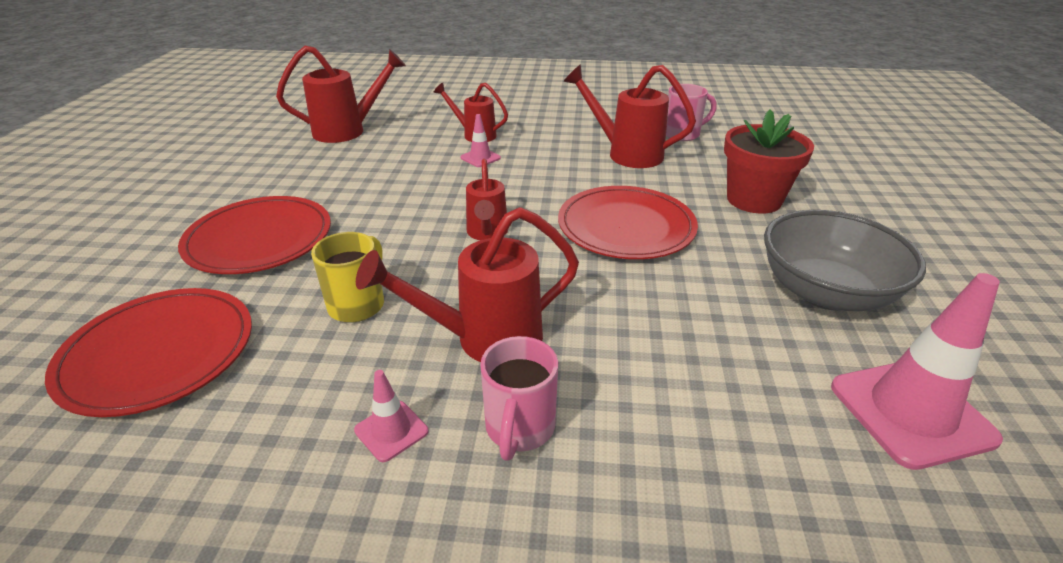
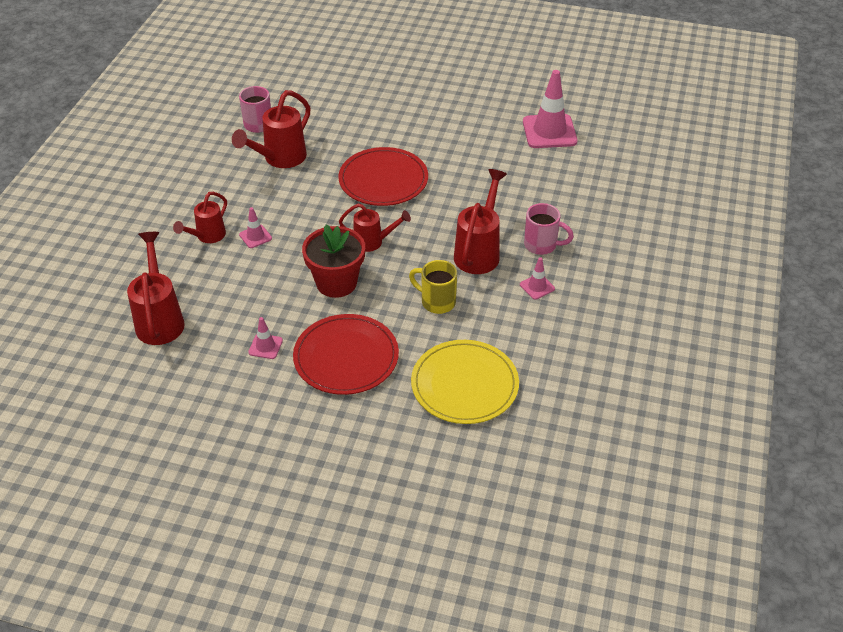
camera: 80 degrees left, 10 degrees up
red plate [45,288,252,417] -> yellow plate [411,340,519,424]
red watering can [356,207,579,362] -> red watering can turned 150 degrees counterclockwise [454,169,507,274]
red flower pot [724,109,814,214] -> red flower pot moved to [302,225,365,298]
grey bowl [764,210,926,311] -> none
none -> pink traffic cone [248,317,283,359]

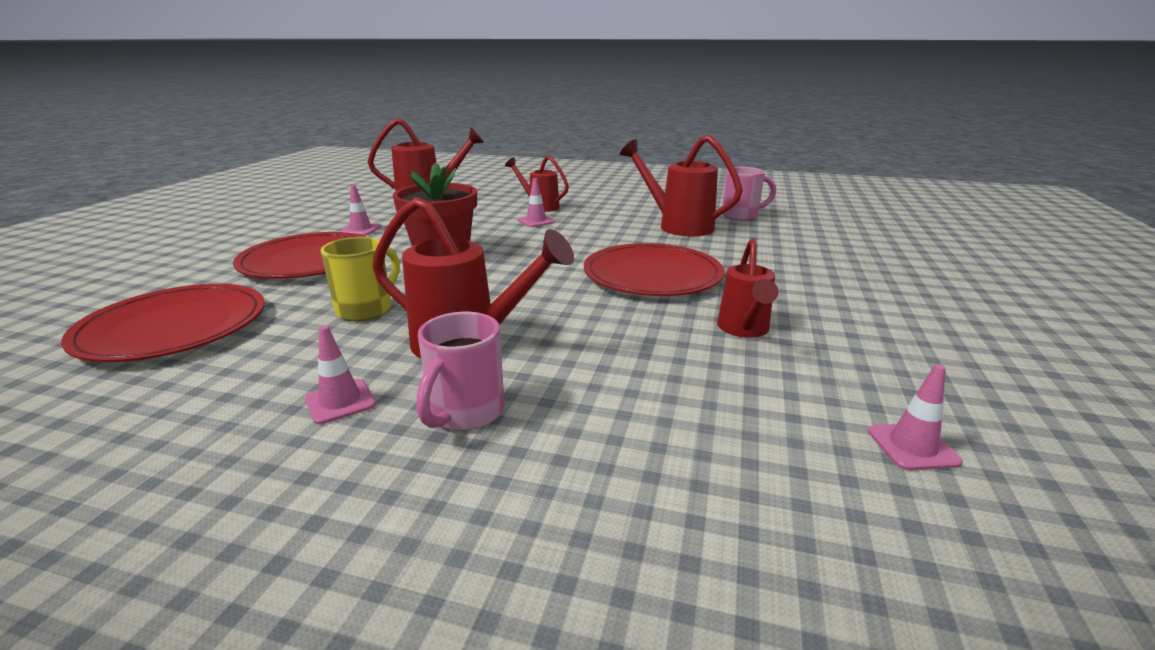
camera: 90 degrees right, 20 degrees down
red watering can [339,203,411,252] -> red watering can moved to [717,238,779,338]
yellow plate [411,340,519,424] -> red plate [61,284,265,362]
pink traffic cone [523,70,578,148] -> pink traffic cone [868,364,963,471], size x0.48

